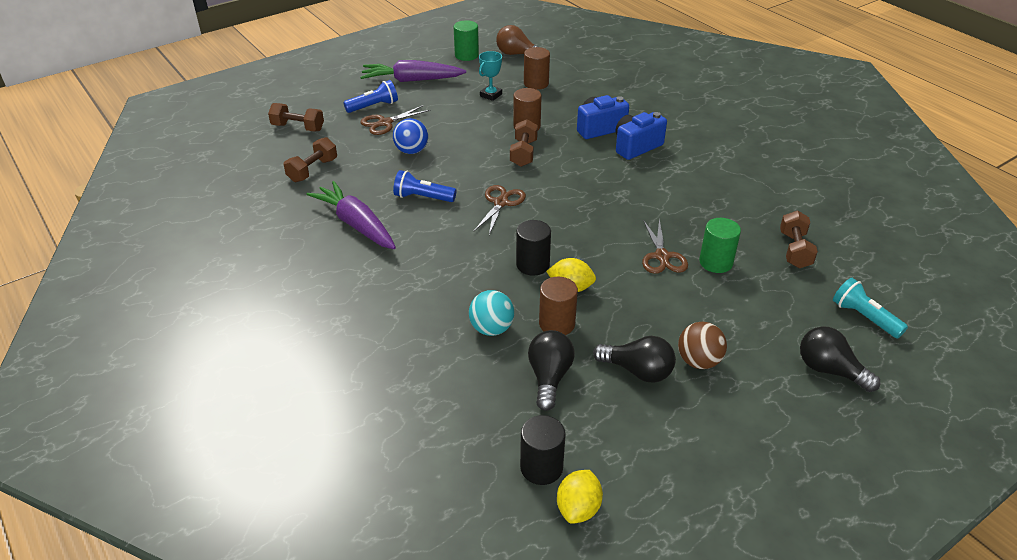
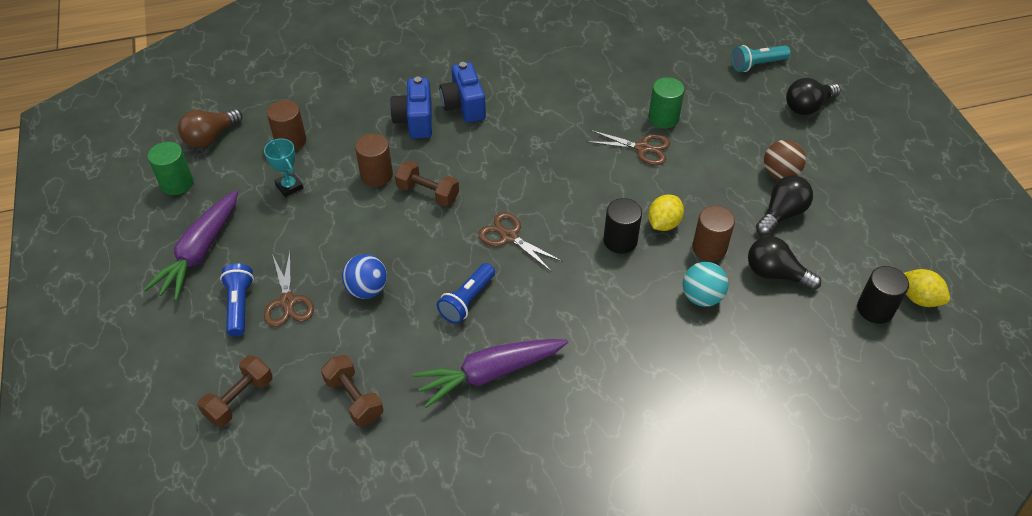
camera: 70 degrees left, 10 degrees up
brown dumbbell [780,211,818,268] -> none

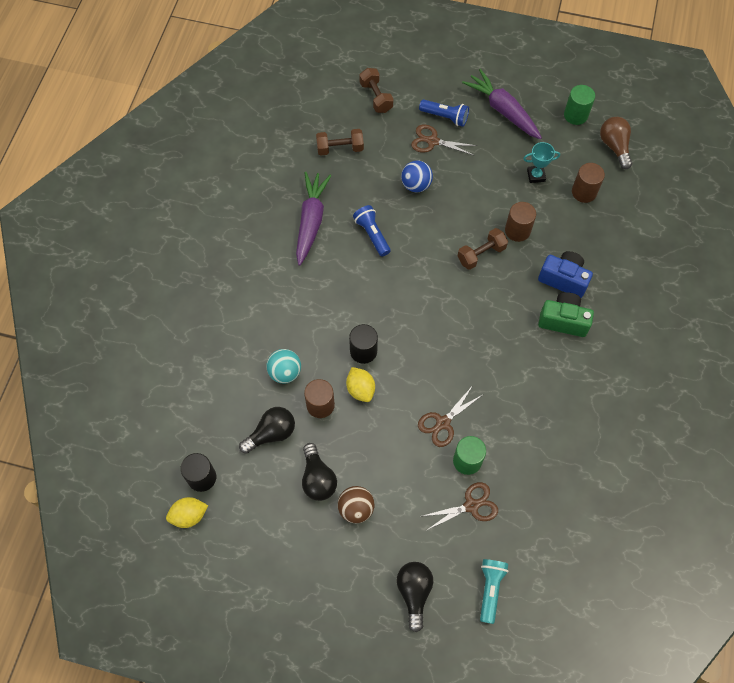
camera: 120 degrees right, 15 degrees up
blue camera [439,62,486,123] -> green camera [538,292,594,337]
brown scissors [478,212,563,272] -> brown scissors moved to [423,482,498,530]

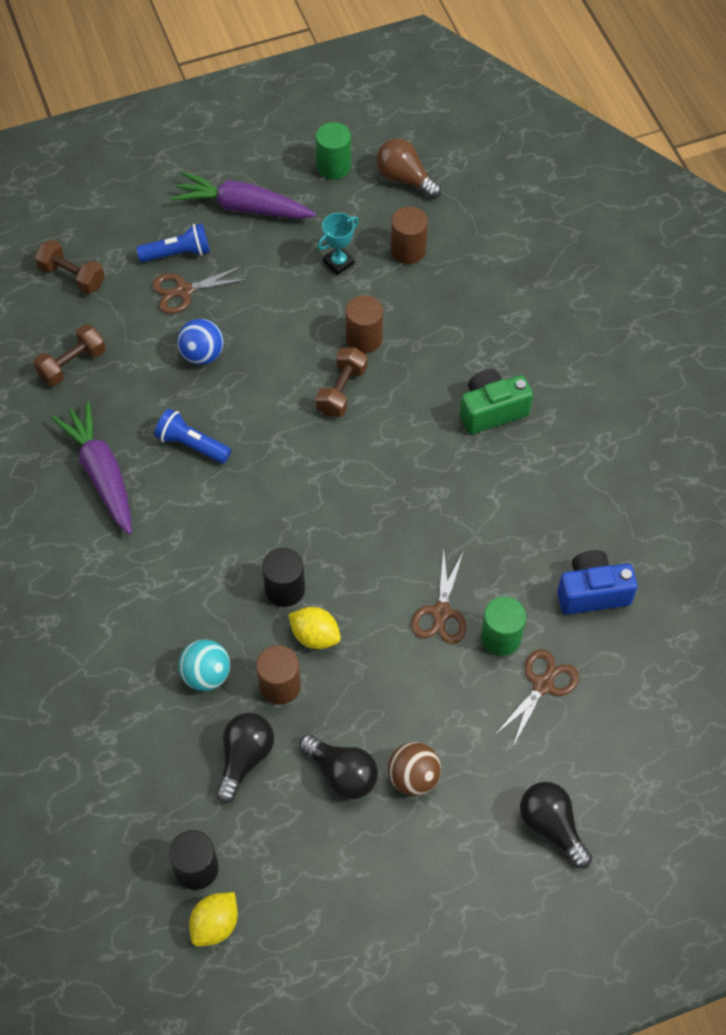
camera: 35 degrees left, 5 degrees down
turquoise flashlight [480,559,509,624] -> none
blue camera [538,251,593,298] -> blue camera moved to [557,550,638,615]

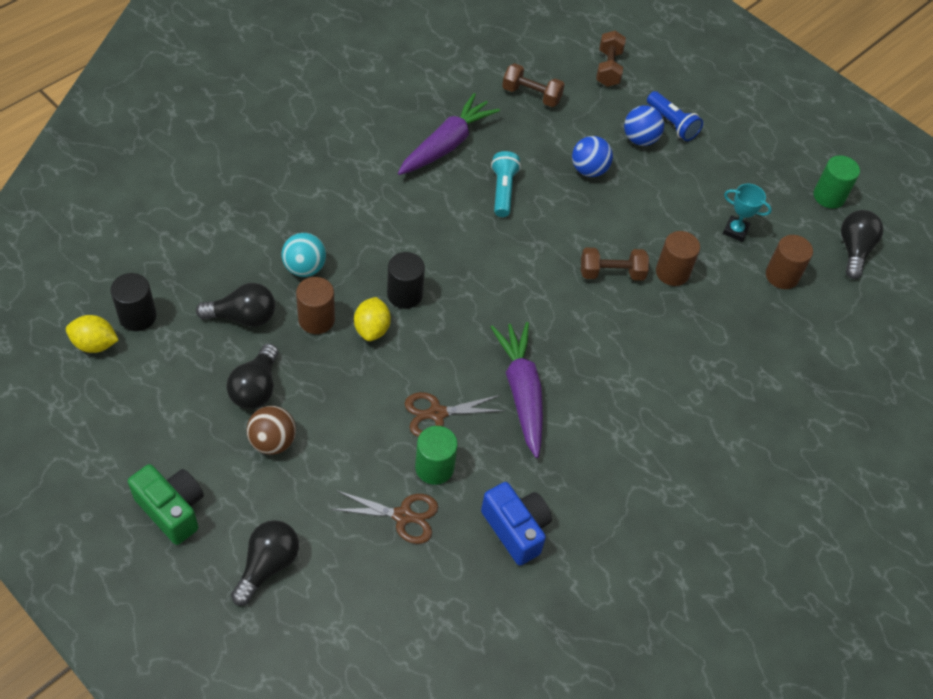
camera: 60 degrees right, 5 degrees down
brown scissors [152,266,248,314] -> blue ball [624,105,664,146]
blue flashlight [154,409,231,464] -> turquoise flashlight [491,151,521,217]
purple carrot [171,171,316,219] -> purple carrot moved to [491,322,543,458]
brown light bulb [377,138,441,199] -> black light bulb [841,210,883,279]
green camera [460,369,533,434] -> green camera moved to [128,464,204,545]

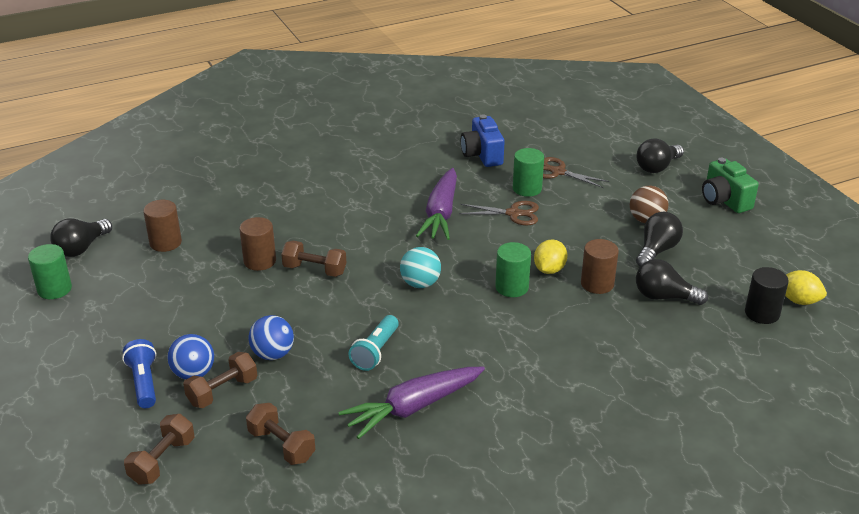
camera: 155 degrees left, 20 degrees down
turquoise ball [282,233,326,277] -> turquoise ball moved to [400,247,441,288]
black cylinder [387,252,425,309] -> green cylinder [495,242,531,297]
turquoise trophy [723,184,772,242] -> none
none -> brown dumbbell [183,352,257,408]

